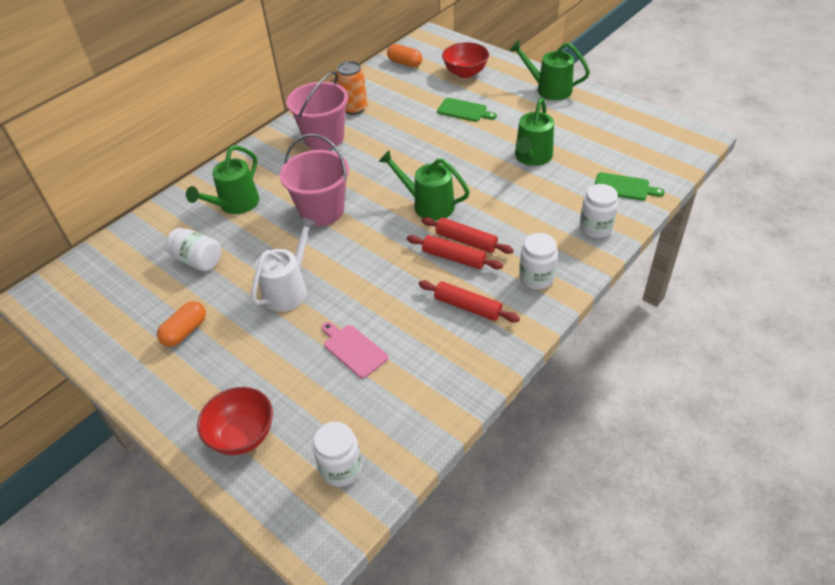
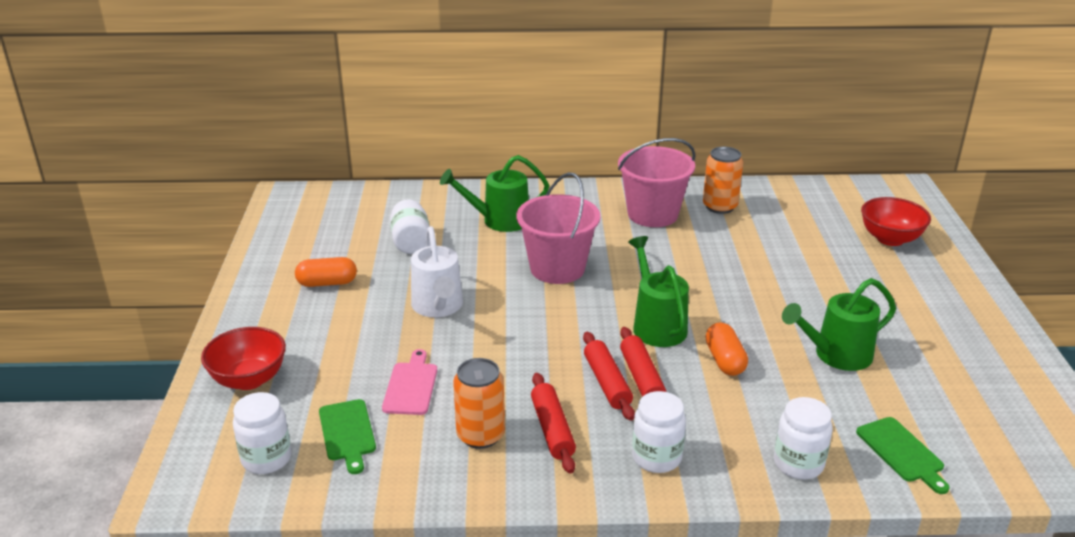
camera: 45 degrees right, 15 degrees down
white watering can [251,216,317,312] -> white watering can turned 90 degrees clockwise [411,226,463,317]
orange capsule [387,44,422,67] -> orange capsule moved to [705,322,748,376]
green cutting board [437,98,497,122] -> green cutting board moved to [319,399,376,474]
green watering can [509,40,590,100] -> none
none -> orange can [453,358,505,449]

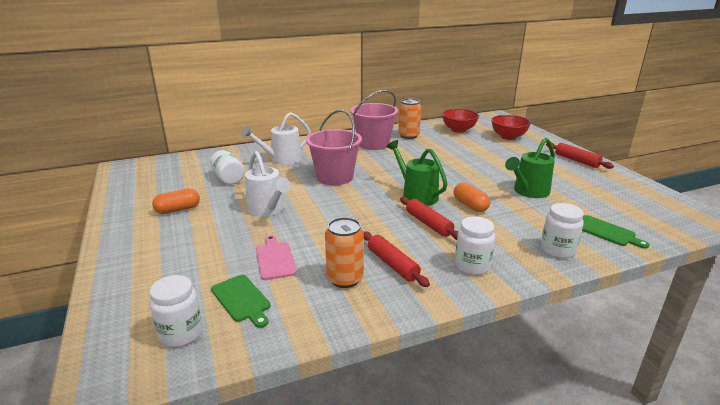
camera: 20 degrees left, 5 degrees down
red bowl [201,327,286,390] -> red bowl moved to [442,109,479,133]
green watering can [440,155,549,232] -> white watering can [241,112,311,165]
red rolling pin [583,332,635,421] -> red rolling pin moved to [546,143,614,169]

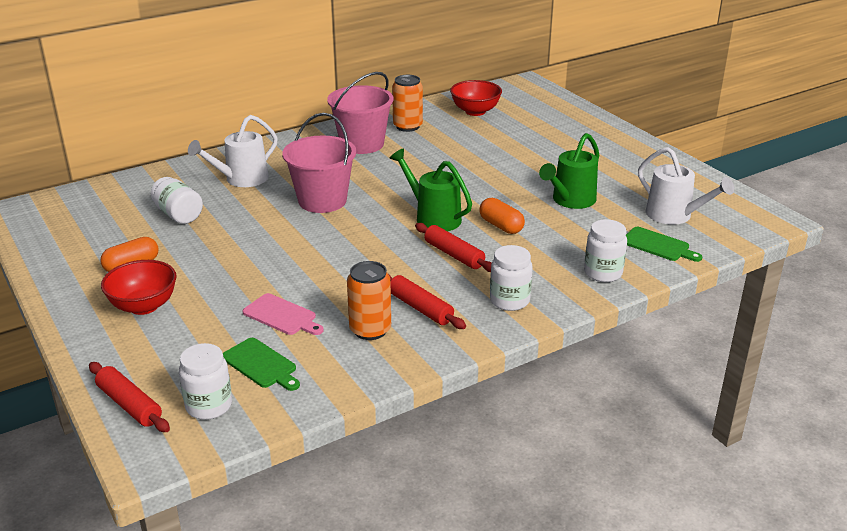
camera: 10 degrees left, 5 degrees up
white watering can [245,151,291,217] -> white watering can moved to [638,147,734,225]
pink cutting board [256,235,297,280] -> pink cutting board turned 150 degrees clockwise [243,293,324,335]
red bowl [491,115,531,140] -> red bowl moved to [101,260,177,315]
red rolling pin [546,143,614,169] -> red rolling pin moved to [89,362,170,432]

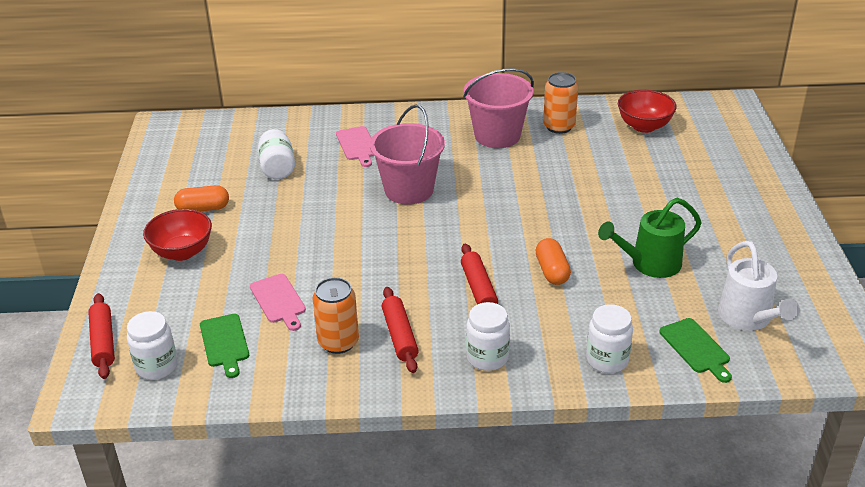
camera: 30 degrees right, 5 degrees up
white watering can [188,115,278,187] -> pink cutting board [336,126,374,167]
green watering can [390,148,472,231] -> none

